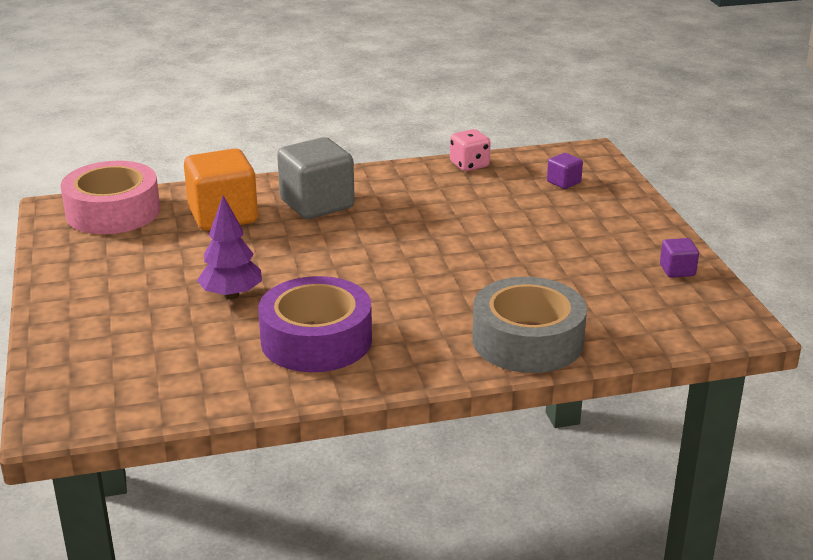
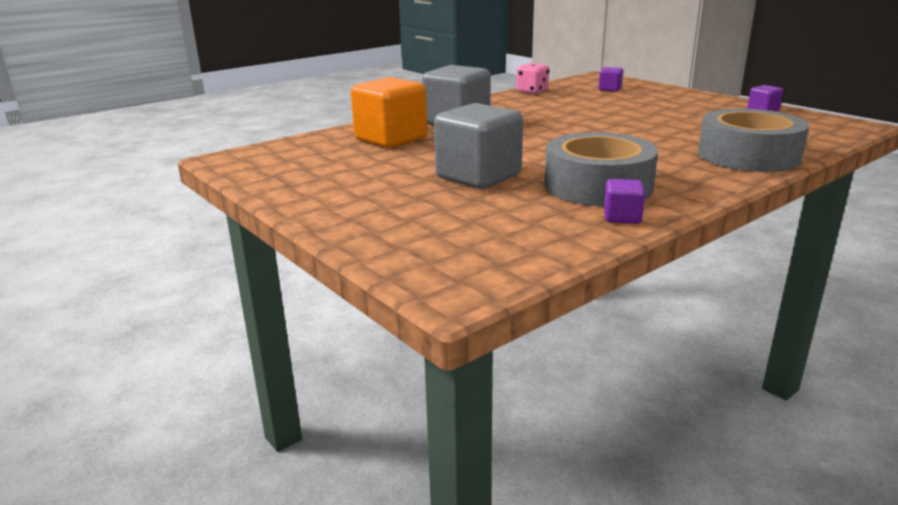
camera: 25 degrees left, 5 degrees down
pink tape [60,161,160,234] -> none
purple tree [197,195,262,299] -> grey cube [434,103,523,189]
purple tape [258,276,372,372] -> grey tape [545,132,658,206]
none -> purple cube [604,179,645,224]

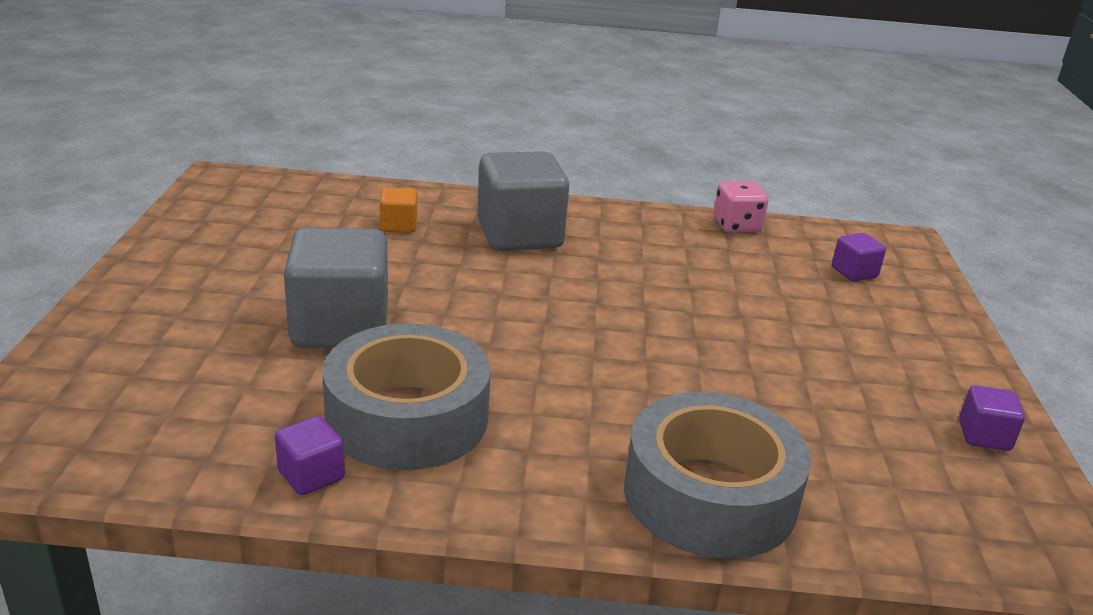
camera: 40 degrees right, 5 degrees up
orange cube [351,77,427,148] -> orange cube [380,187,417,233], size x0.46

